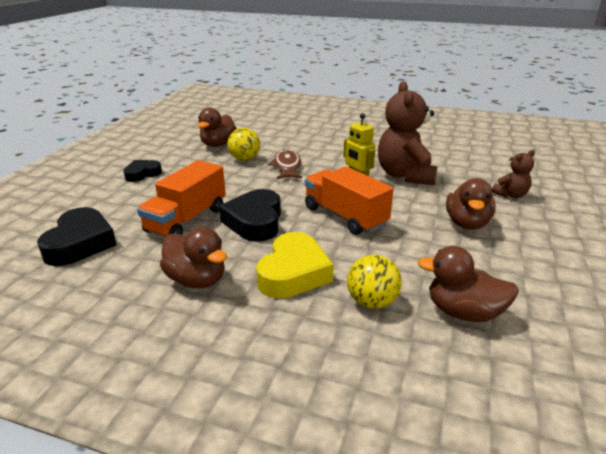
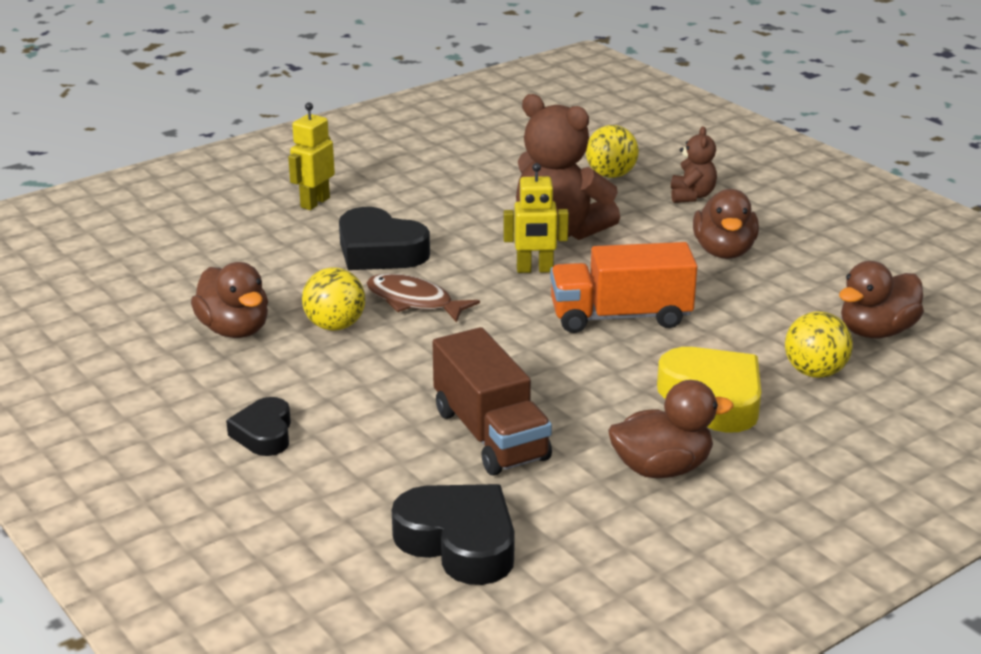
camera: 55 degrees left, 0 degrees up
orange truck [137,160,226,238] -> brown truck [433,327,552,475]
black heart [219,189,281,242] -> black heart moved to [339,207,430,270]
brown duck [446,178,496,230] -> brown duck turned 45 degrees clockwise [693,189,759,259]
none -> yellow robot [288,103,335,210]
none -> yellow ball [586,125,639,178]

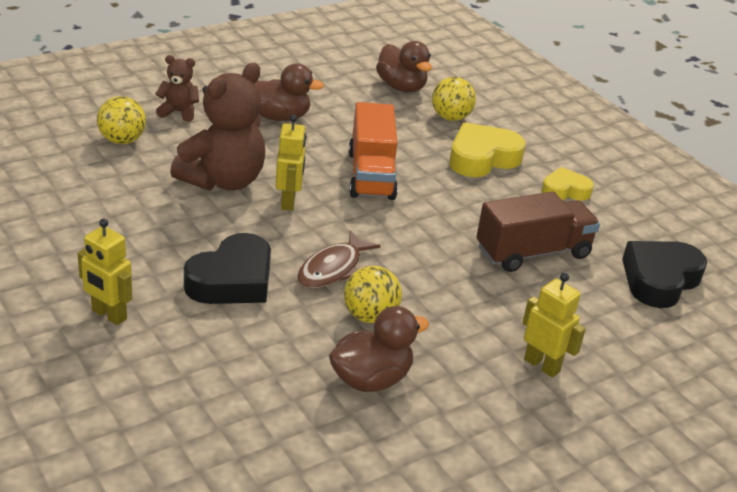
camera: 90 degrees left, 5 degrees up
black heart [226,397,291,456] -> yellow robot [523,273,586,378]
brown duck [608,380,733,478] -> yellow heart [541,167,594,201]

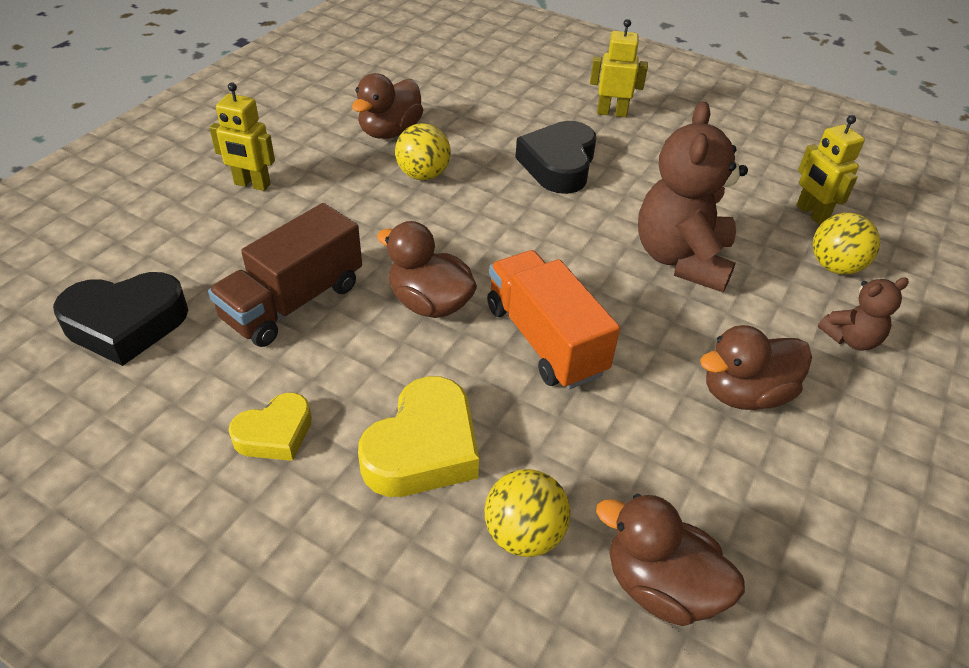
camera: 155 degrees right, 10 degrees up
yellow robot [276,115,306,211] -> yellow robot moved to [796,115,865,224]
brown fish [297,231,381,288] -> none
black heart [622,241,707,308] -> black heart turned 60 degrees clockwise [53,272,188,366]
none -> brown duck [377,221,477,318]

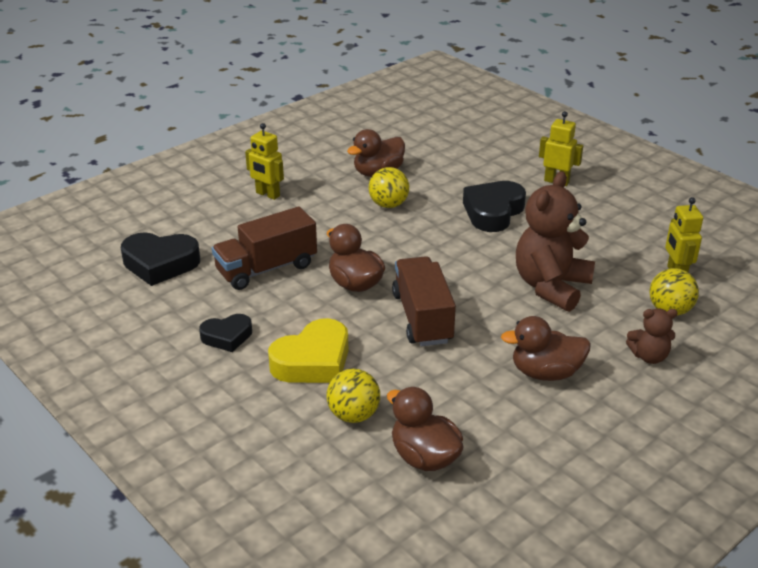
camera: 20 degrees right, 10 degrees down
yellow heart [229,393,312,461] -> black heart [199,314,252,352]
orange truck [487,250,620,390] -> brown truck [392,256,456,346]

